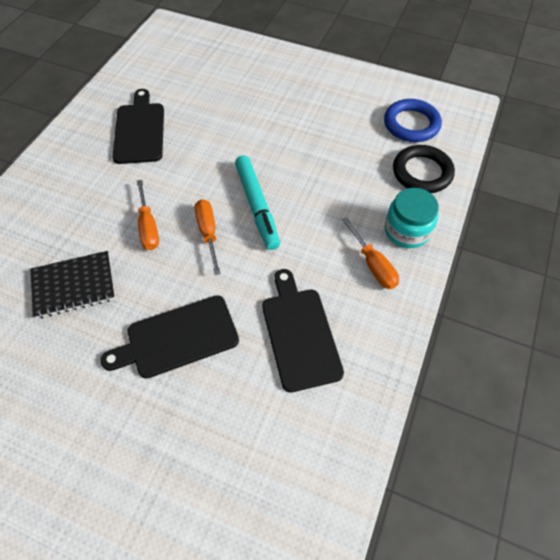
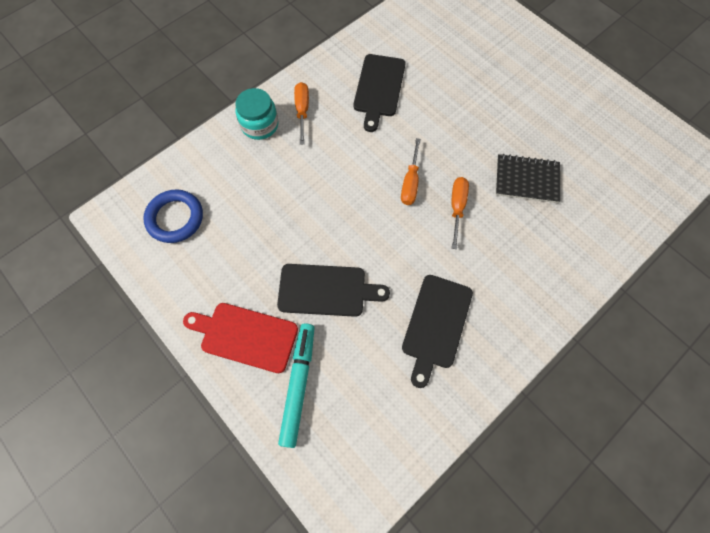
camera: 155 degrees left, 10 degrees up
black cutting board [101,295,239,379] -> black cutting board moved to [277,264,390,317]
turquoise marker [235,155,280,250] -> turquoise marker moved to [278,323,314,448]
black ring [393,145,455,193] -> none
none -> red cutting board [183,303,298,373]

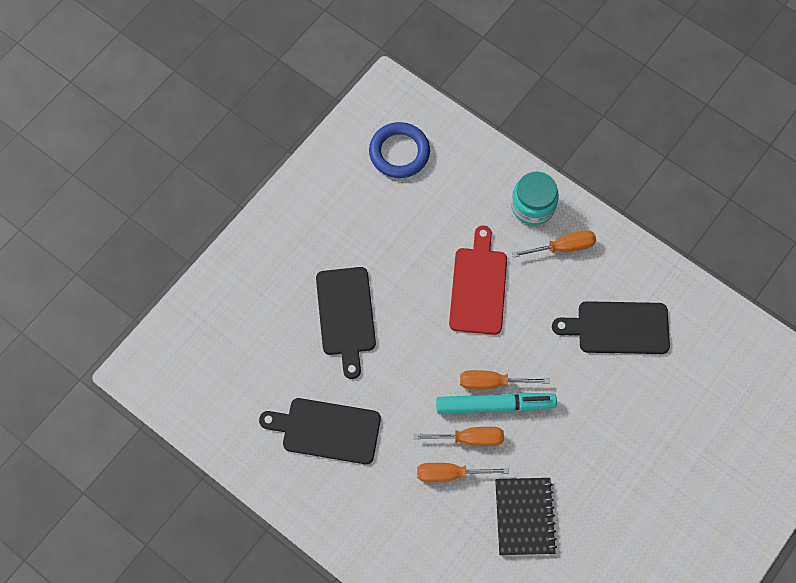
camera: 80 degrees right, 0 degrees up
red cutting board [183,303,298,373] -> red cutting board moved to [449,225,507,335]
turquoise marker [278,323,314,448] -> turquoise marker moved to [436,392,557,414]
none -> orange screwdriver [417,463,509,482]

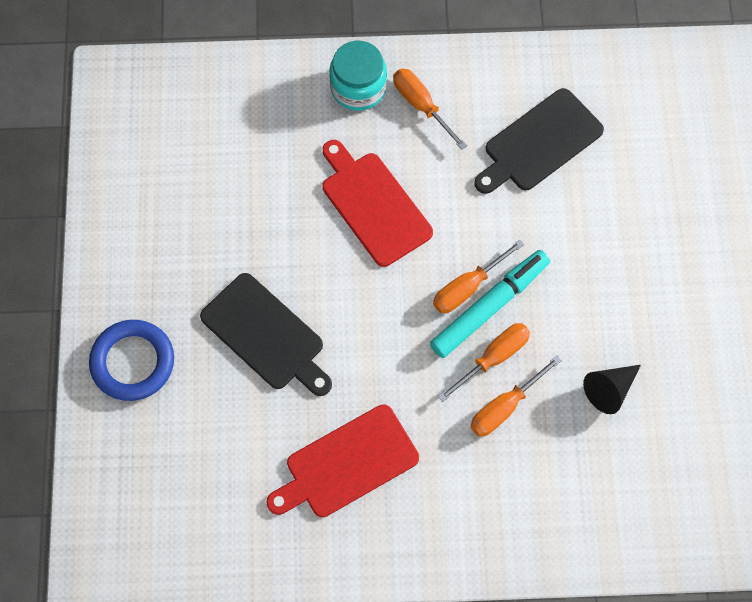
camera: 40 degrees left, 0 degrees up
black cutting board [259,398,381,464] -> red cutting board [266,404,419,517]
blue ring [369,122,430,178] -> blue ring moved to [89,320,174,401]
black notebook [495,478,557,555] -> black cone [583,365,641,414]
orange screwdriver [512,230,596,258] -> orange screwdriver turned 75 degrees counterclockwise [393,68,467,150]

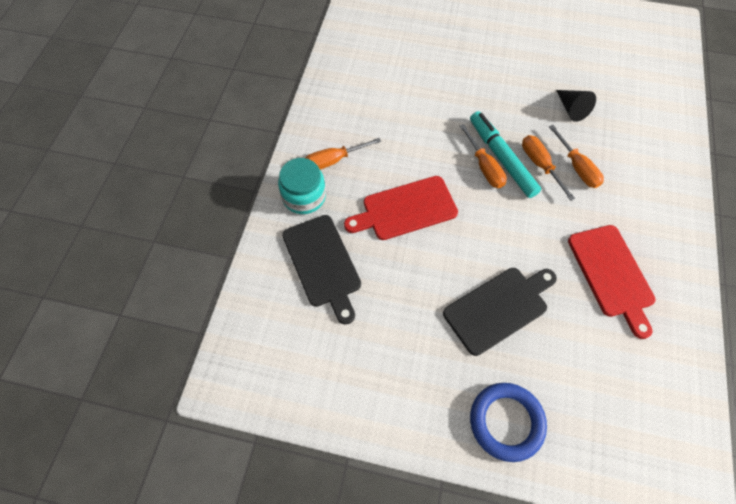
camera: 75 degrees left, 5 degrees down
black cutting board [474,88,604,194] -> black cutting board moved to [282,215,361,325]

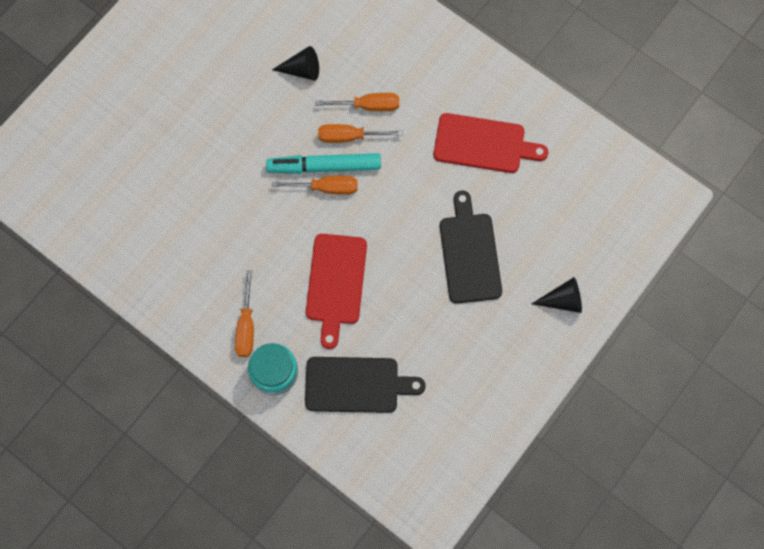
camera: 65 degrees left, 10 degrees up
blue ring [470,383,547,462] -> black cone [532,277,582,313]

